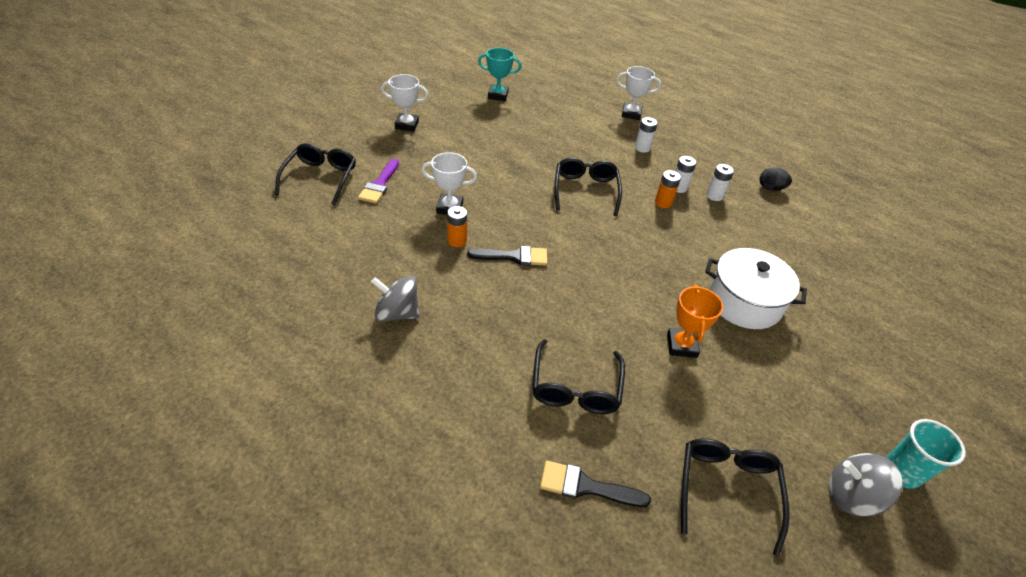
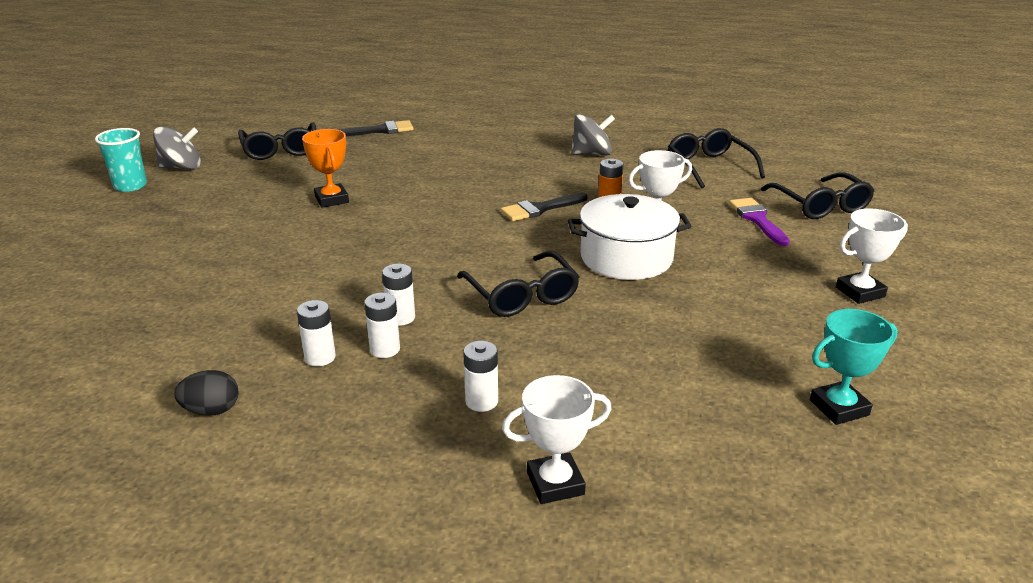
camera: 155 degrees right, 15 degrees down
black glasses [532,339,625,414] -> black glasses moved to [668,128,765,188]
orange battery [655,170,681,208] -> white battery [382,264,415,326]
white pot [705,248,807,329] -> white pot moved to [568,194,691,280]

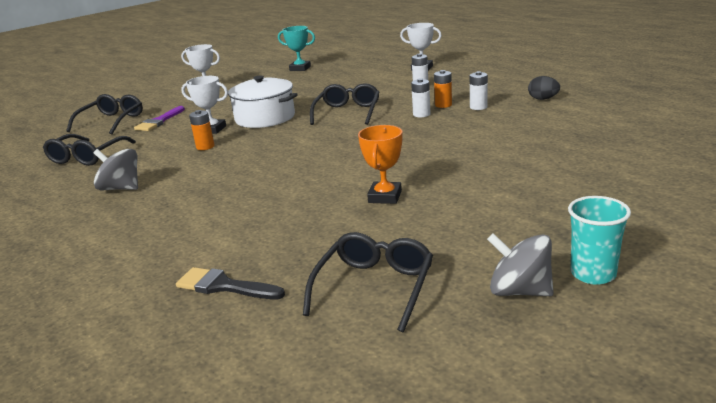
camera: 140 degrees left, 5 degrees down
white battery [364,293,400,358] -> orange battery [434,70,452,108]
black brush [501,193,588,221] -> none

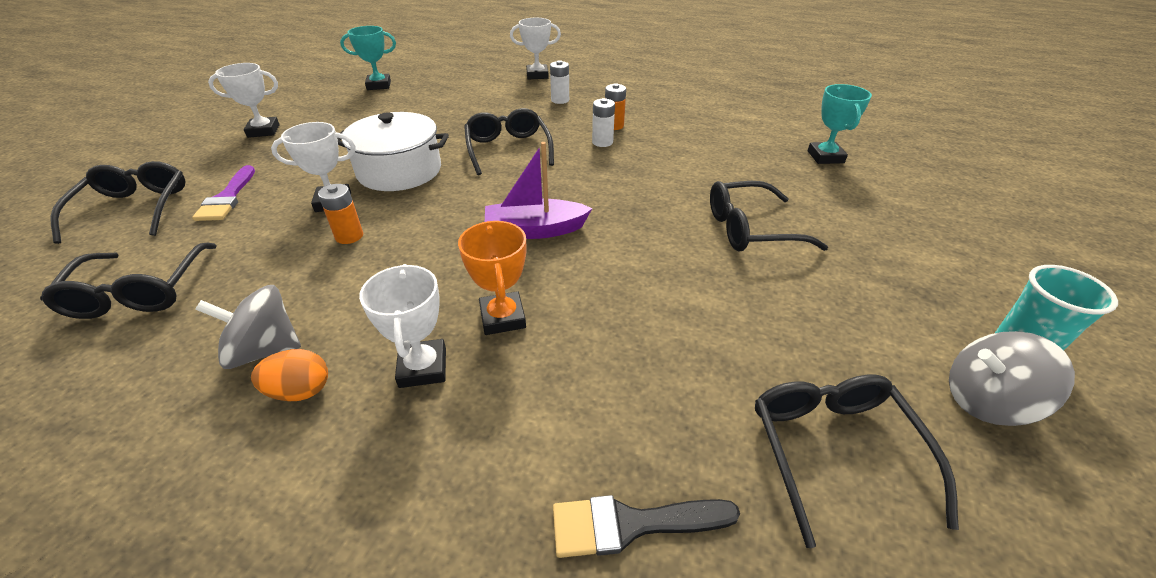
camera: 30 degrees left, 15 degrees up
orange trophy [358,125,402,204] -> orange trophy moved to [458,221,527,335]
white battery [470,71,488,110] -> none
black egg [528,76,560,100] -> none
none -> orange egg [251,349,328,401]
none -> white trophy [359,264,446,388]
none -> purple boat [485,142,593,239]
none -> black glasses [710,181,828,251]
none -> turquoise trophy [808,84,872,164]

